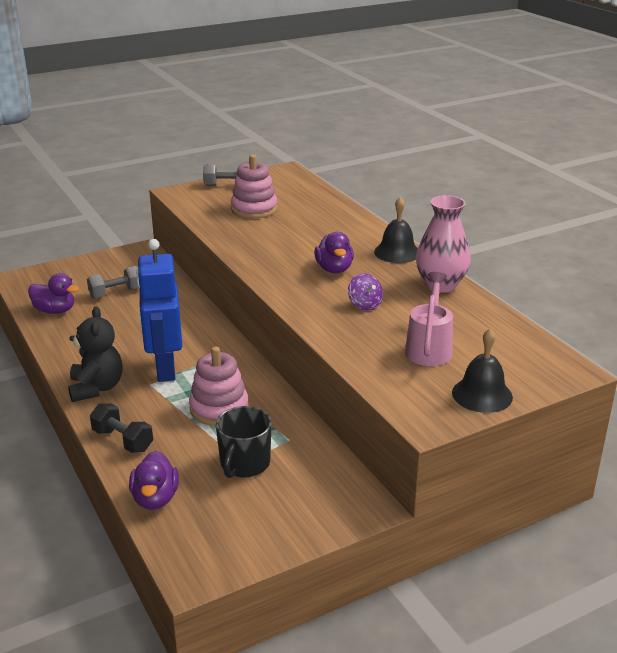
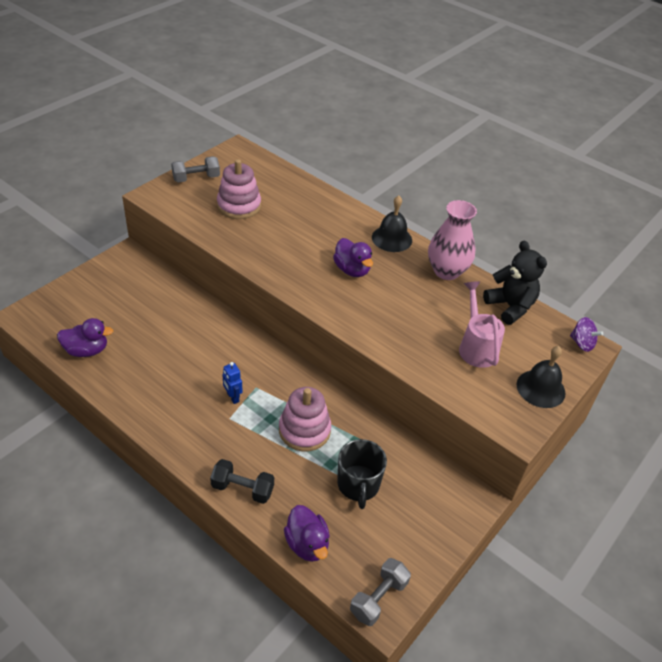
camera: 25 degrees left, 15 degrees up
black teddy bear [68,306,123,402] -> black teddy bear moved to [483,241,547,325]
grey dumbbell [87,266,138,299] -> grey dumbbell moved to [350,558,411,626]
blue robot [136,239,182,382] -> blue robot [222,362,242,404], size x0.40
purple spinning top [348,273,383,311] -> purple spinning top moved to [570,317,603,352]

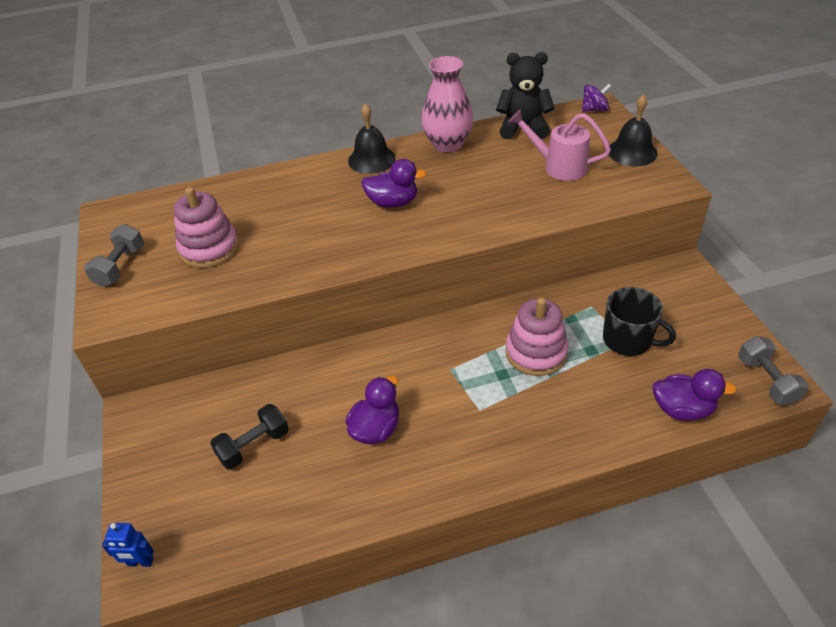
camera: 50 degrees left, 0 degrees up
purple duck [57,318,113,357] -> purple duck moved to [345,376,399,444]
black dumbbell [210,459,274,504] -> black dumbbell moved to [210,404,289,470]
blue robot [222,362,242,404] -> blue robot moved to [102,523,154,567]

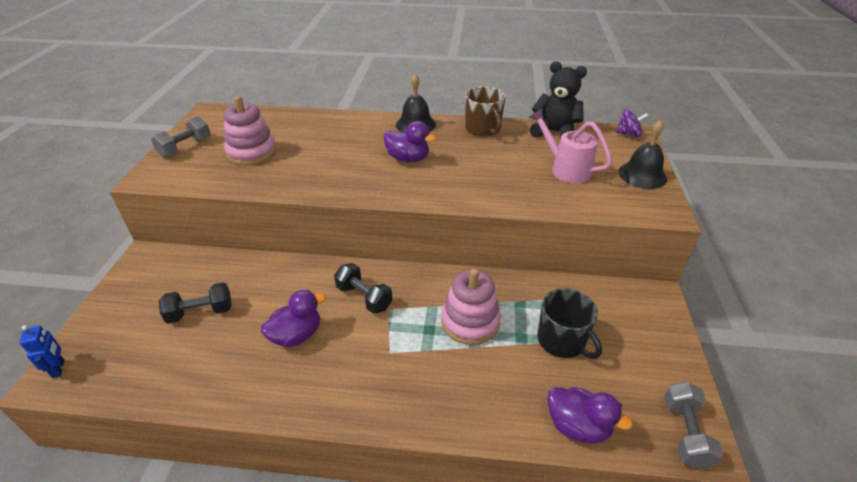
camera: 20 degrees right, 5 degrees down
blue robot [102,523,154,567] -> blue robot turned 135 degrees counterclockwise [19,325,64,378]
pink vase [421,56,474,153] -> brown mug [465,86,506,137]
none -> black dumbbell [334,263,392,314]

